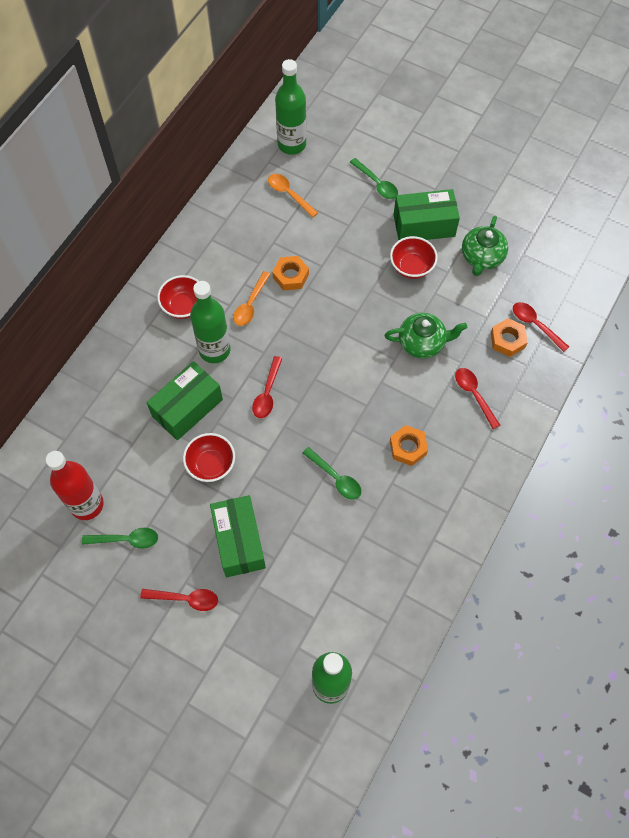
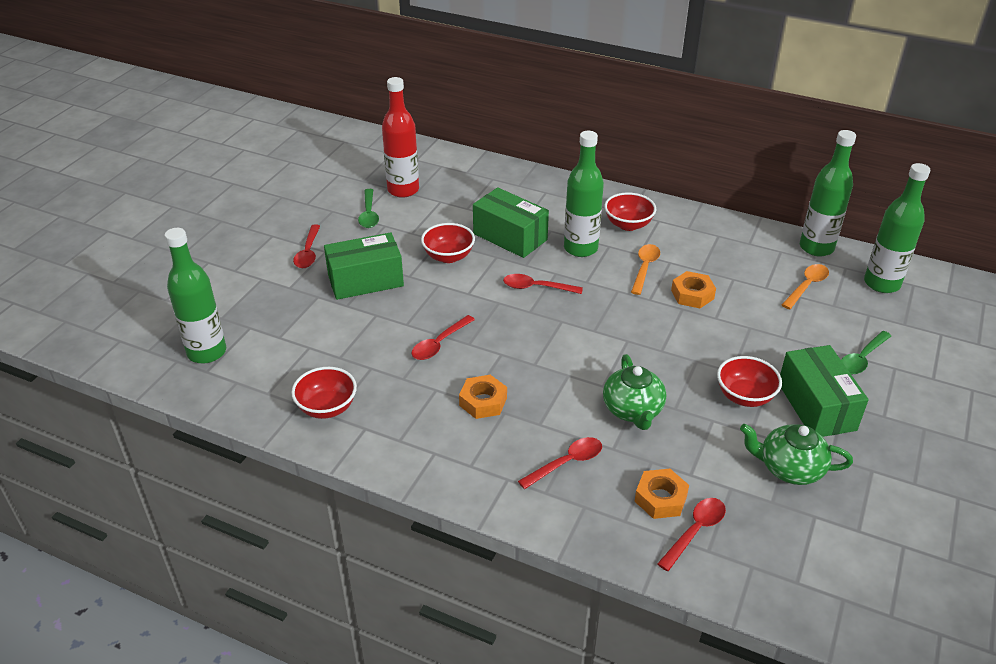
camera: 85 degrees right, 25 degrees down
orange spoon [233,271,271,326] -> orange spoon turned 90 degrees clockwise [631,244,660,295]
green spoon [303,447,361,500] -> red spoon [411,315,475,360]
none -> red bowl [291,367,357,419]
none -> green bottle [800,130,856,256]

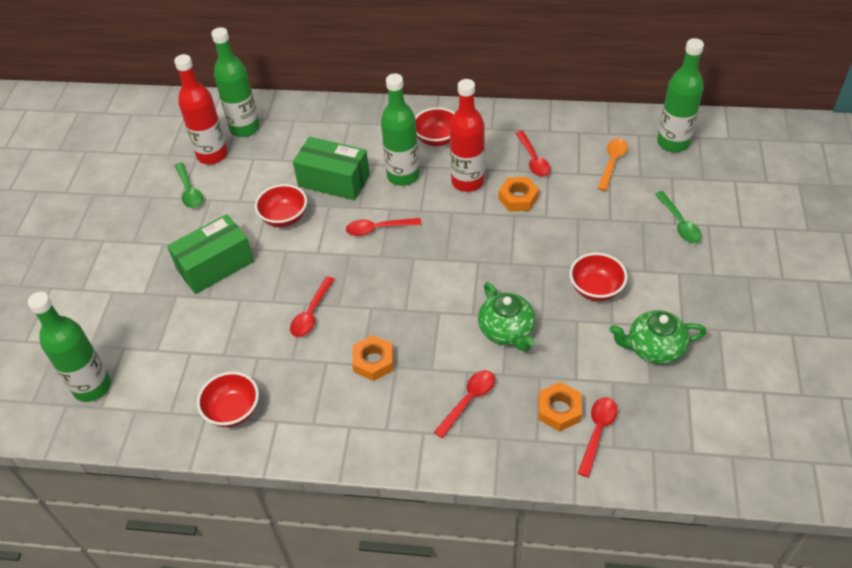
camera: 15 degrees left, 10 degrees up
red spoon [293,224,320,268] -> red spoon moved to [515,131,551,177]
orange spoon [631,244,660,295] -> red bottle [449,79,485,192]
green box [780,345,869,437] -> none
green bottle [800,130,856,256] -> green bottle moved to [211,27,260,137]
green spoon [841,331,891,374] -> green spoon turned 45 degrees counterclockwise [655,191,702,243]

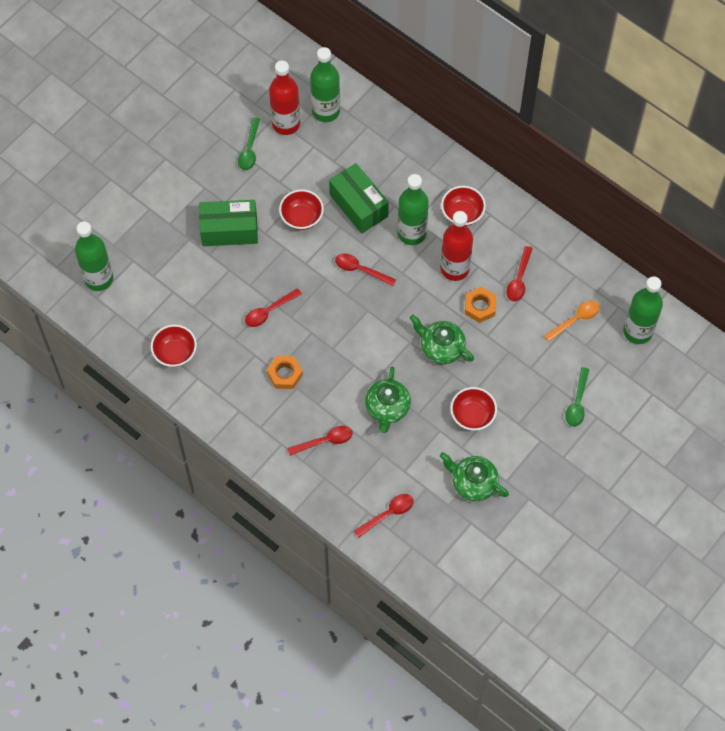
camera: 30 degrees right, 15 degrees up
orange nut [539,382,582,431] -> none
none -> green teapot [410,315,474,364]

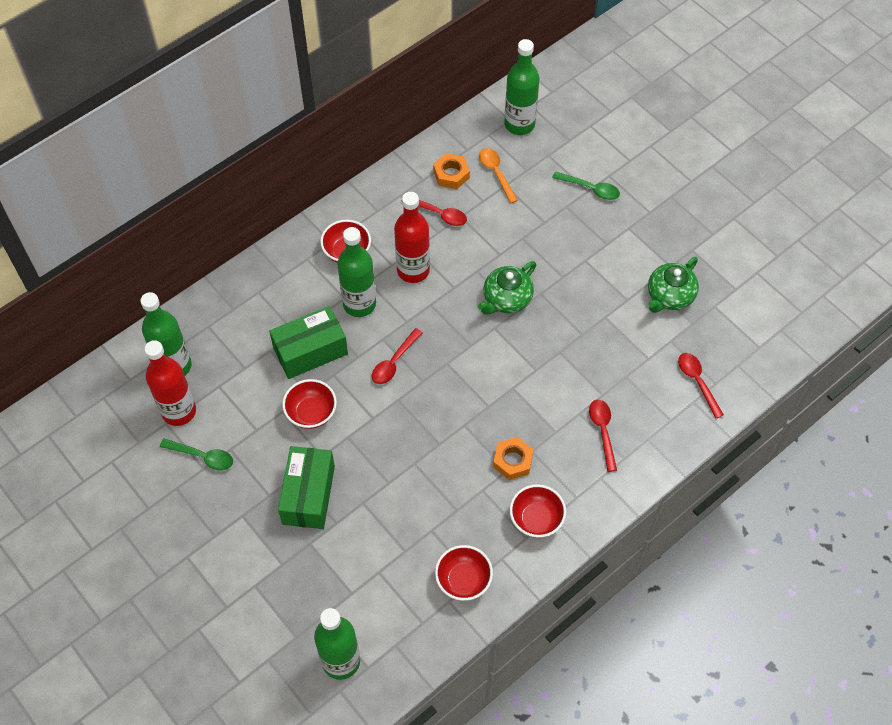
camera: 80 degrees left, 5 degrees down
red spoon [245,288,302,327] -> none
green teapot [365,367,411,433] -> none
red bowl [450,387,497,431] -> red bowl moved to [510,484,566,538]
orange nut [465,287,496,323] -> orange nut moved to [433,153,470,189]

